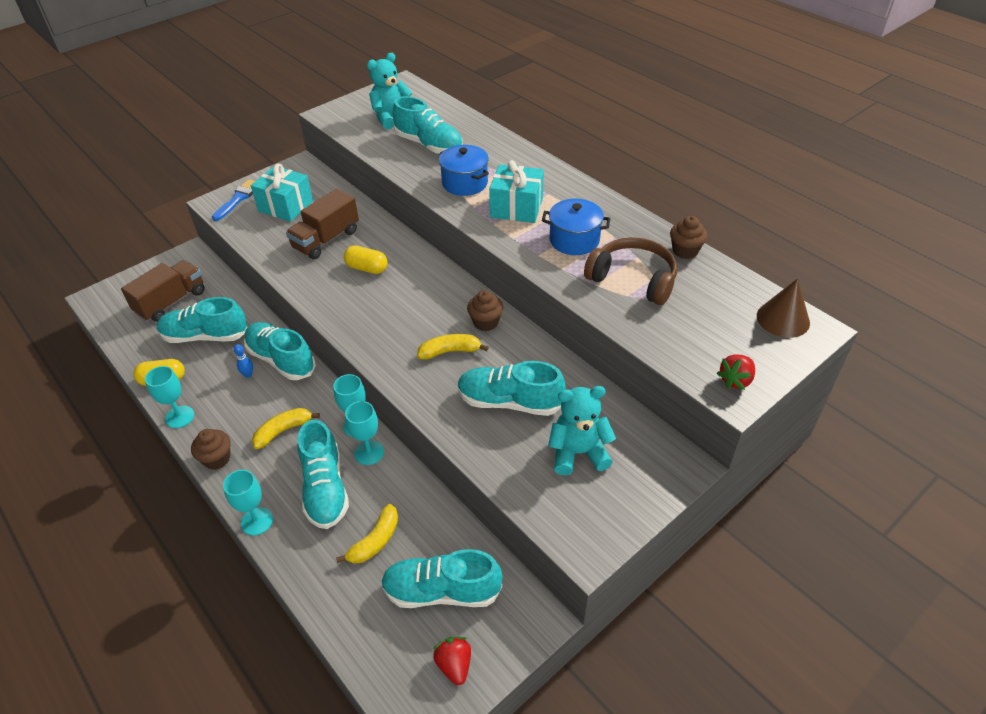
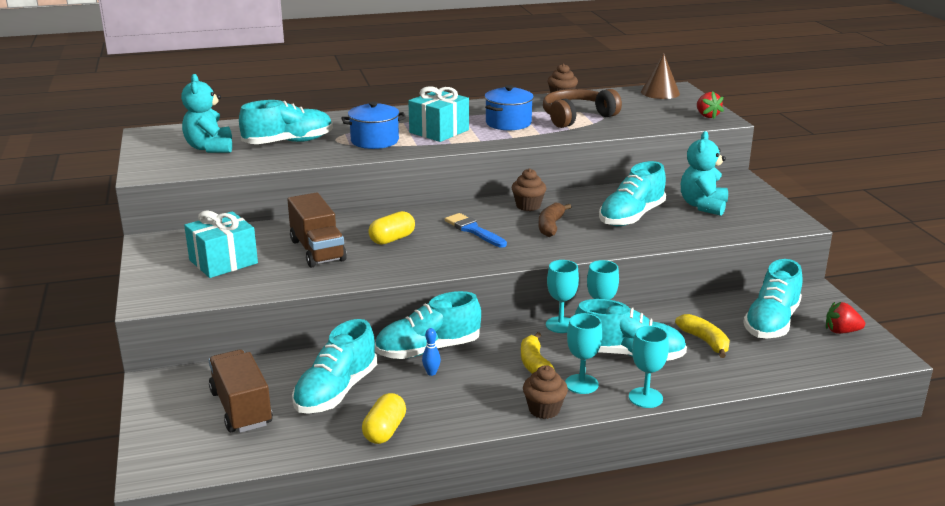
camera: 65 degrees left, 20 degrees down
turquoise goblet [145,366,194,428] -> turquoise goblet moved to [565,313,602,394]
blue brush [212,179,255,221] -> blue brush moved to [445,213,507,247]
yellow banana [417,334,489,360] -> brown banana [539,203,571,237]

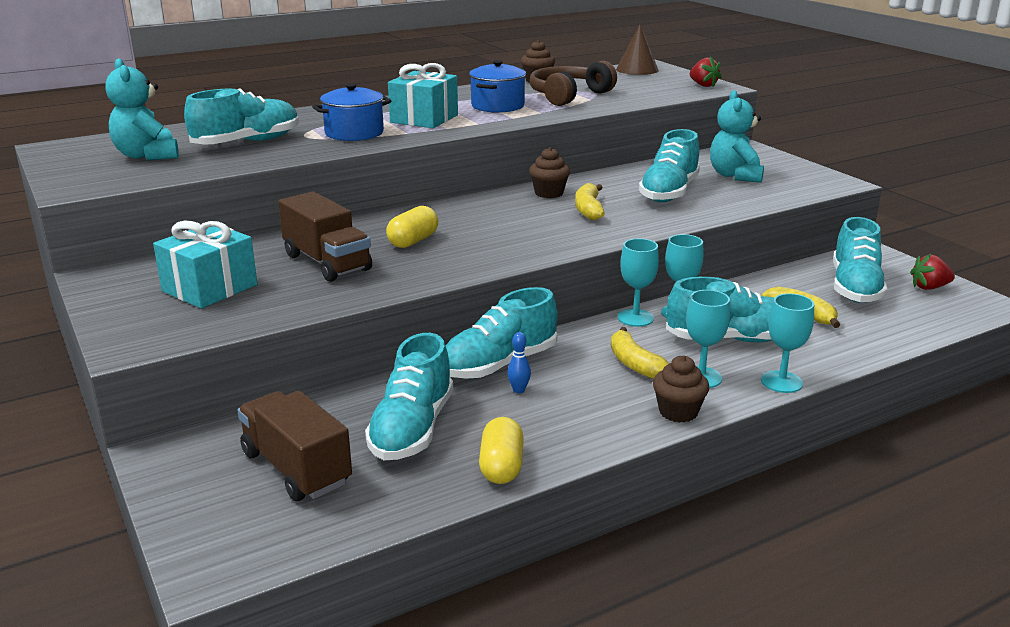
camera: 15 degrees left, 0 degrees up
blue brush [445,213,507,247] -> none
brown banana [539,203,571,237] -> yellow banana [575,183,605,220]

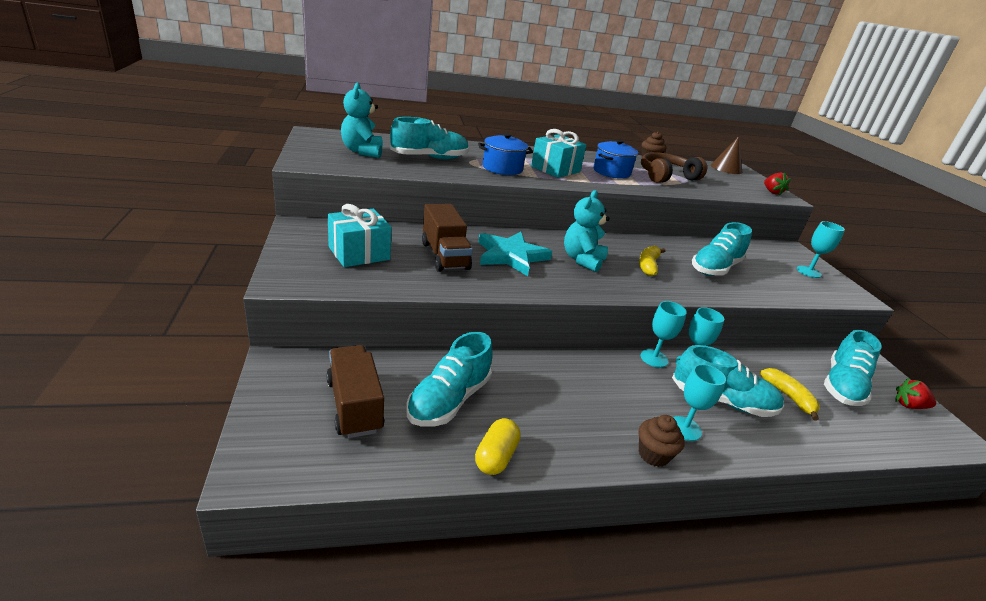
camera: 15 degrees right, 5 degrees up
yellow capsule [386,206,438,248] -> turquoise star [478,232,552,276]
turquoise shoe [446,287,558,379] -> none
blue bowling pin [507,332,531,393] -> none
brown cupcake [529,147,570,198] -> none
yellow banana [611,327,669,379] -> none
turquoise teddy bear [710,90,764,183] -> turquoise teddy bear moved to [564,190,610,272]
turquoise goblet [761,293,814,393] -> turquoise goblet moved to [797,221,845,278]

